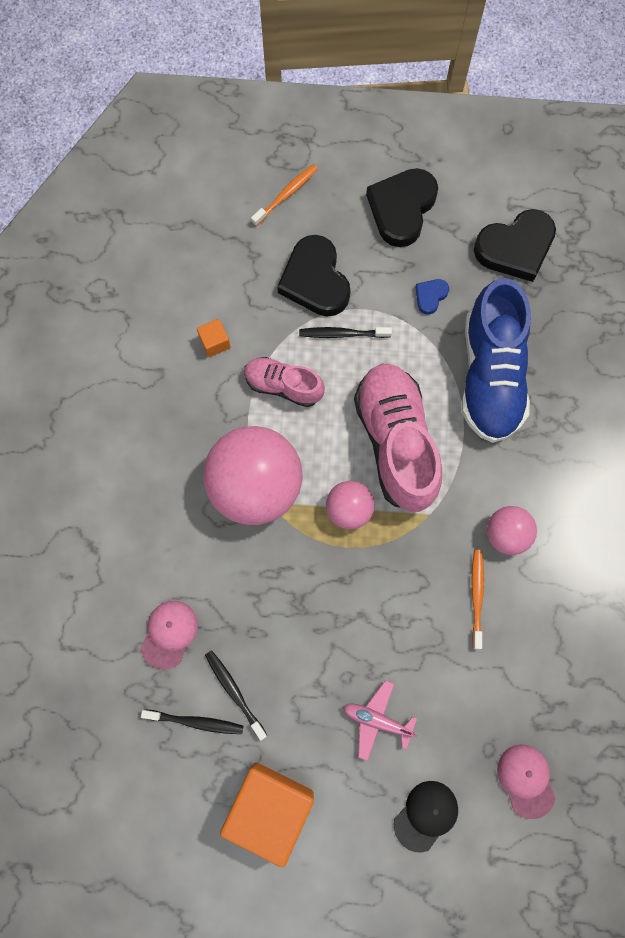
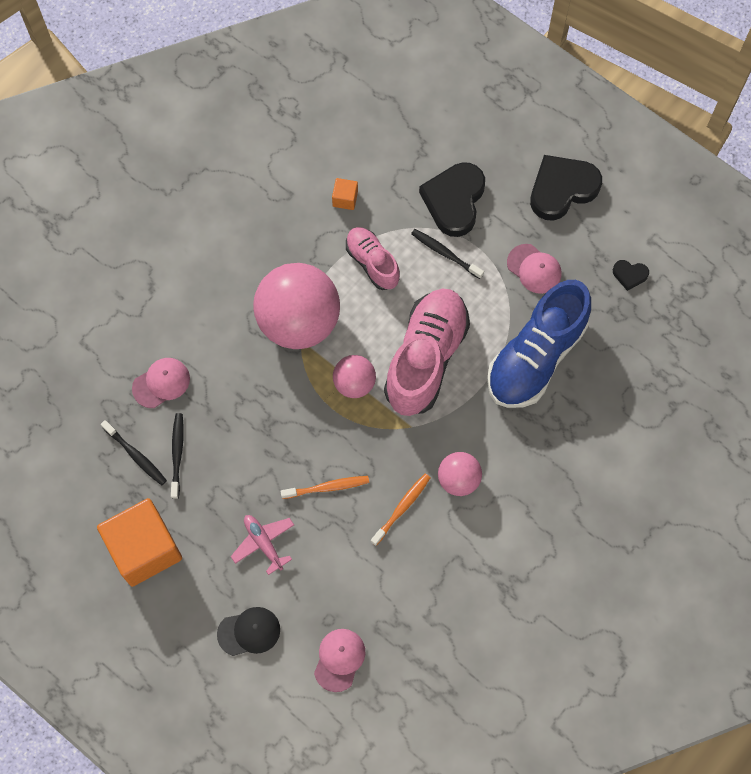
camera: 35 degrees right, 5 degrees down
orange toothbrush [251,164,318,226] -> orange toothbrush moved to [280,476,369,499]
blue heart [416,279,449,315] -> pink cap [507,244,562,294]
black heart [474,209,556,282] -> black heart [613,260,649,291], size x0.46

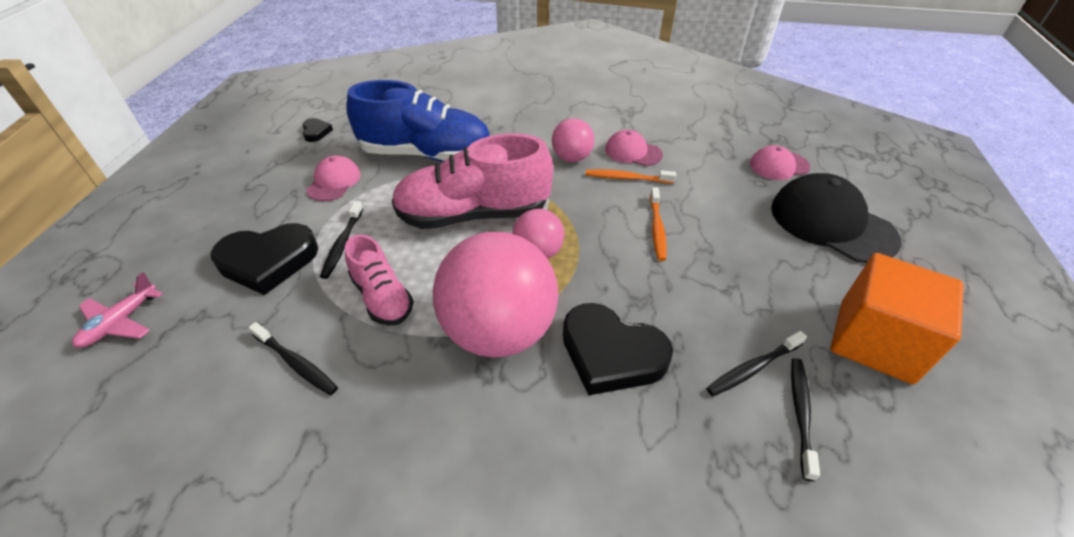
camera: 120 degrees left, 25 degrees down
pink cap [132,358,190,408] -> pink cap moved to [605,130,663,166]
black cap [217,607,280,656] -> black cap [771,173,901,263], size x1.82
pink plane [230,515,294,575] -> pink plane moved to [72,272,163,348]
orange toothbrush [280,476,369,499] -> orange toothbrush turned 135 degrees counterclockwise [650,187,667,261]
orange cube [332,178,358,210] -> black toothbrush [248,322,338,395]
pink shoe [346,227,400,290] -> pink shoe turned 60 degrees counterclockwise [345,234,414,326]
black heart [530,155,602,221] -> black heart moved to [563,303,673,395]

